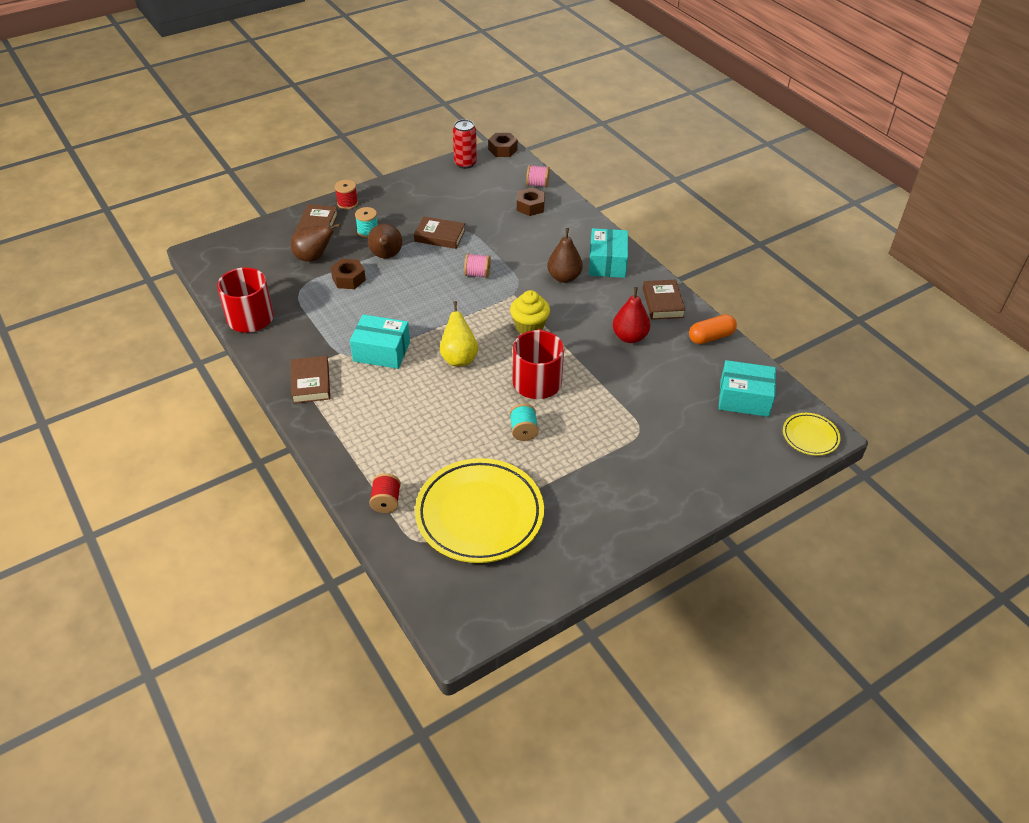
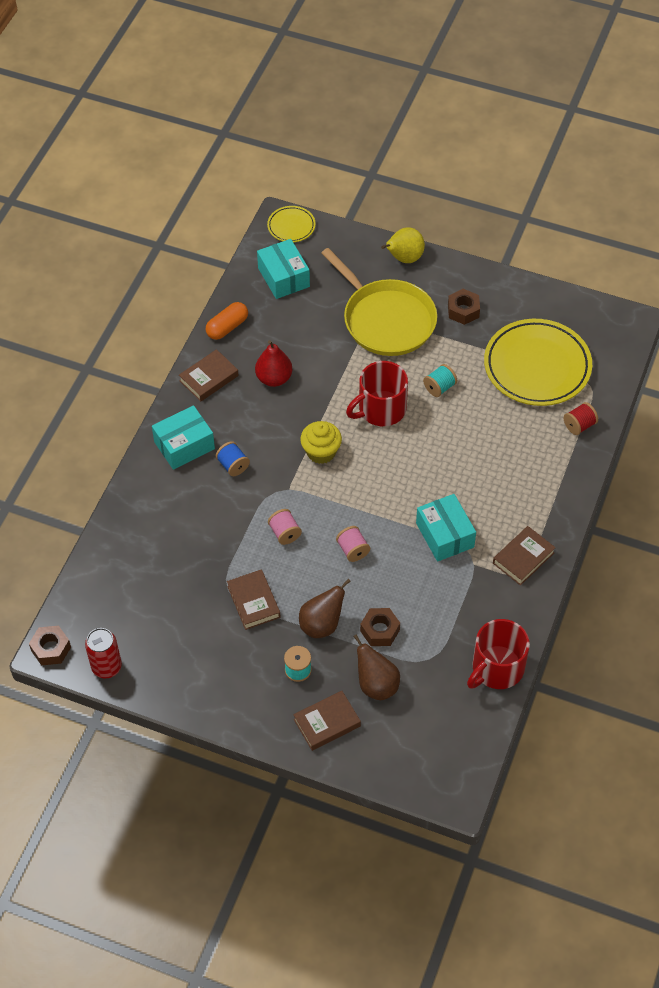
camera: 125 degrees left, 10 degrees up
red spool [335,180,358,209] -> none
yellow pear [440,301,478,366] -> yellow pear moved to [381,227,425,263]
brown nut [517,187,545,216] -> brown nut moved to [448,289,480,325]
pink spool [526,165,550,188] -> pink spool moved to [336,526,370,562]
brown pear [547,228,583,283] -> blue spool [215,441,250,476]
orange capsule [689,314,737,344] -> orange capsule turned 75 degrees counterclockwise [206,302,248,340]
none -> yellow pan [321,248,437,356]

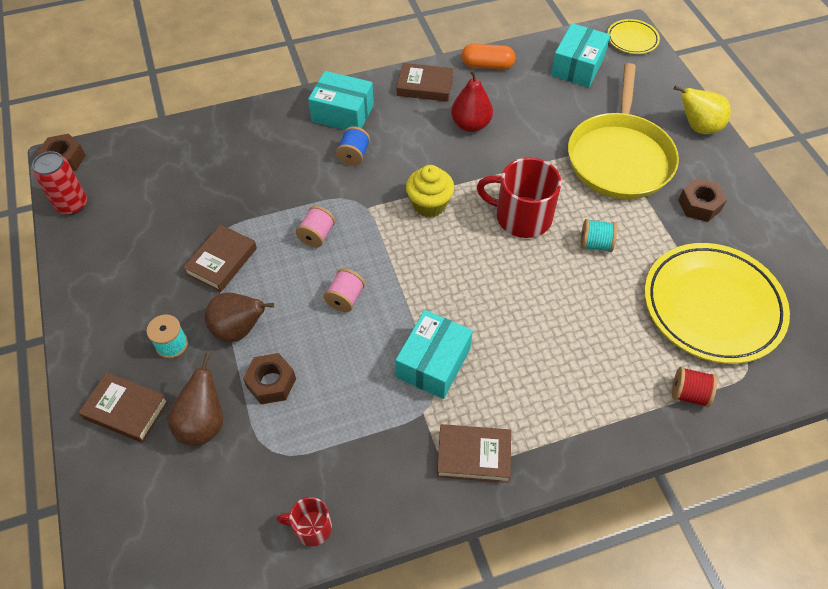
camera: 50 degrees right, 0 degrees up
red mug [467,619,530,689] -> red mug [276,497,332,546], size x0.53

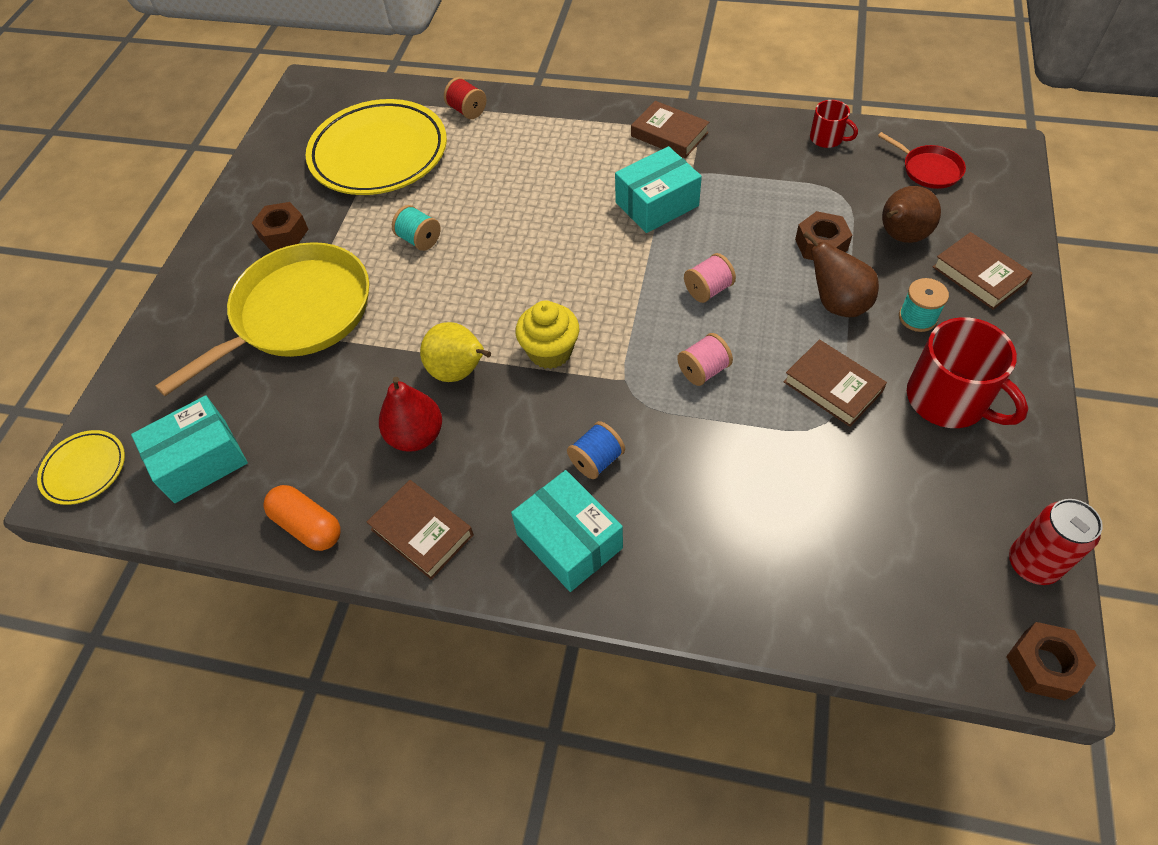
camera: 145 degrees left, 0 degrees up
brown book [183,224,257,292] -> brown book turned 75 degrees clockwise [784,340,887,427]
red mug [477,158,562,238] -> red mug moved to [907,317,1028,428]
yellow pear [674,85,731,134] -> yellow pear moved to [420,322,491,382]
none -> red pan [878,132,966,189]

